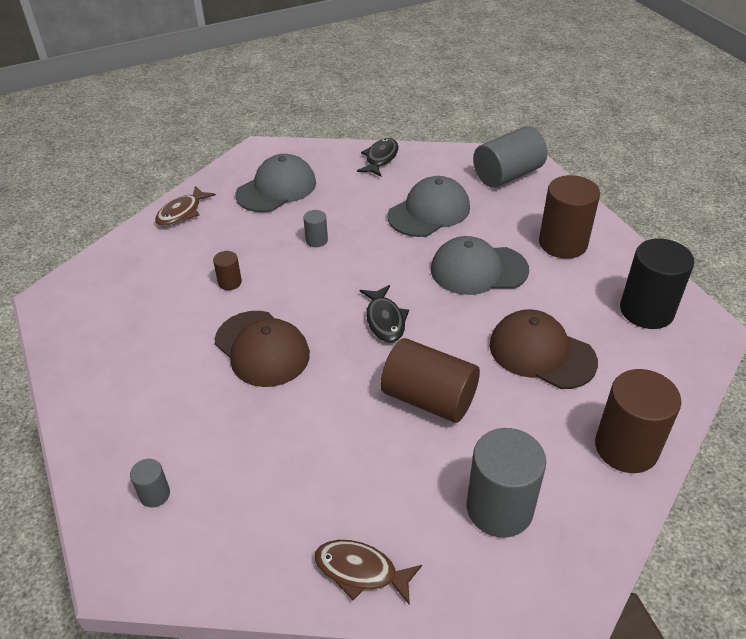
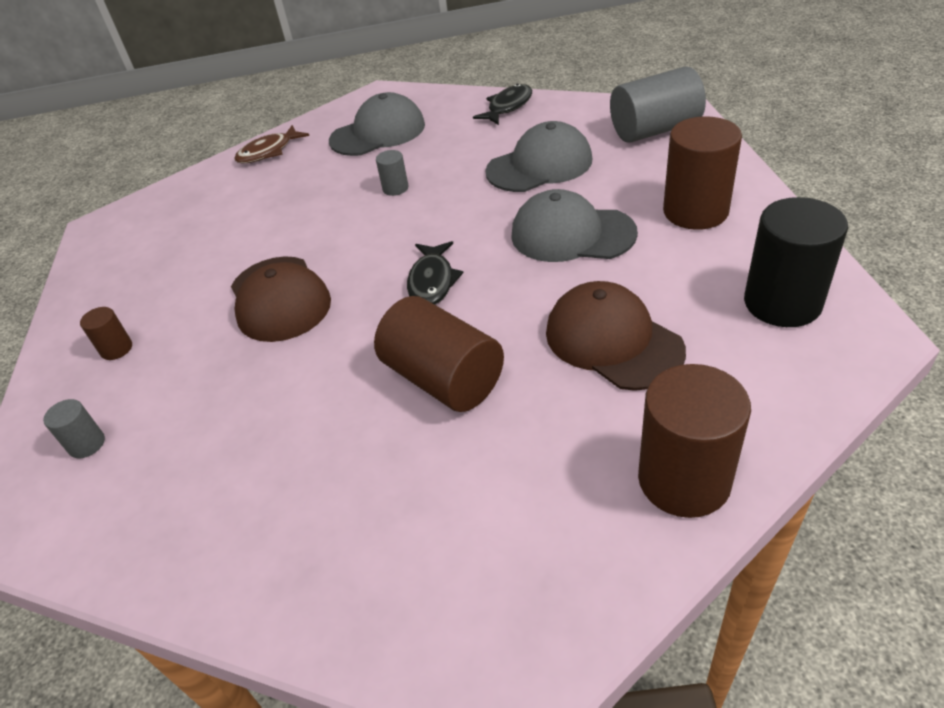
camera: 20 degrees right, 0 degrees up
brown cylinder [213,251,242,290] -> brown cylinder moved to [80,307,132,360]
brown fish [314,540,422,605] -> none
grey cylinder [467,428,546,538] -> none

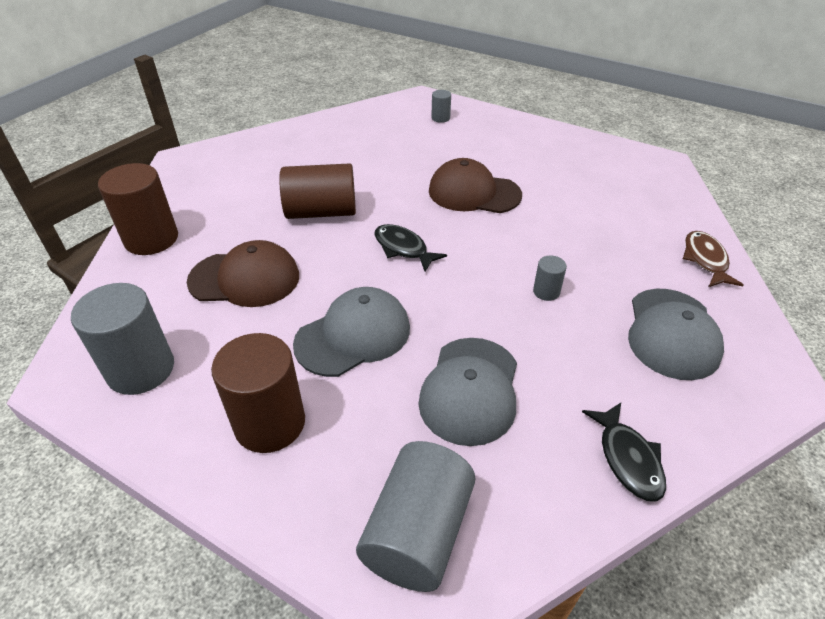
camera: 125 degrees right, 0 degrees up
brown cylinder [80,307,132,360] -> none
black cylinder [744,197,848,327] -> grey cylinder [71,283,174,395]

